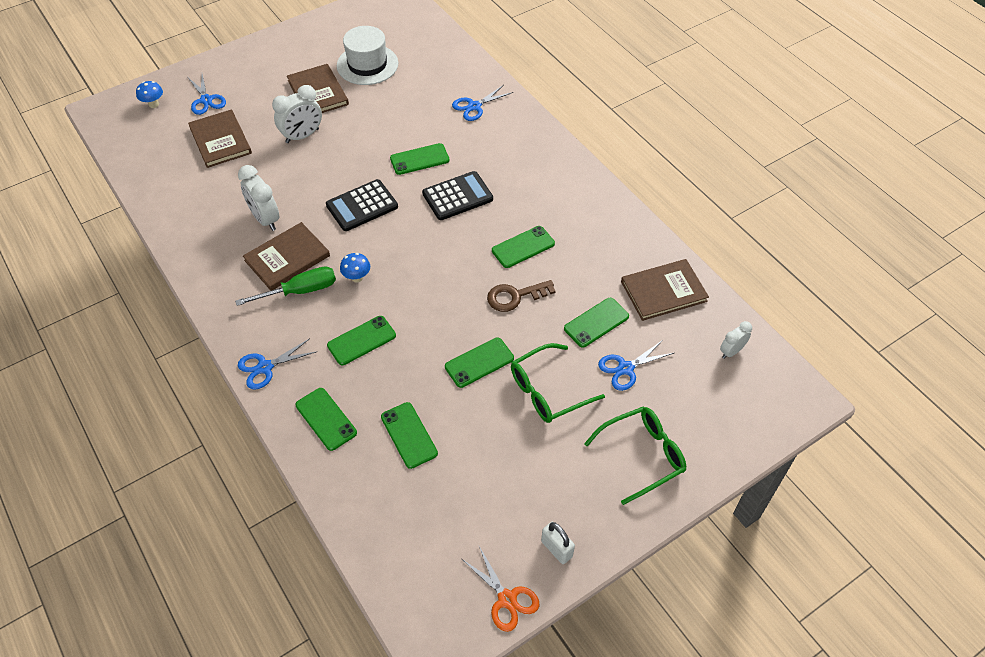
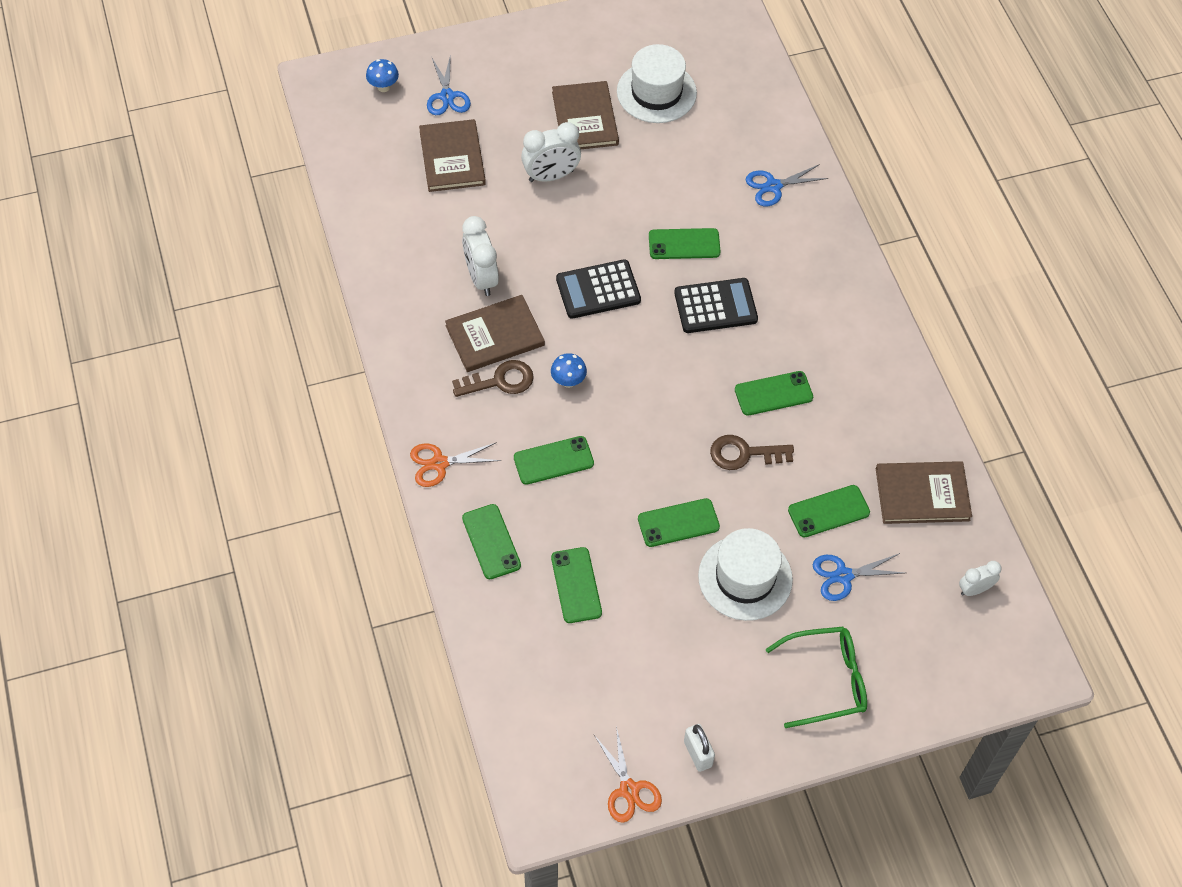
camera: 15 degrees right, 5 degrees up
green screwdriver [235,267,336,306] -> brown key [452,360,534,397]
blue scissors [238,338,317,390] -> orange scissors [410,442,501,487]
green glasses [511,343,605,423] -> white hat [698,528,793,621]

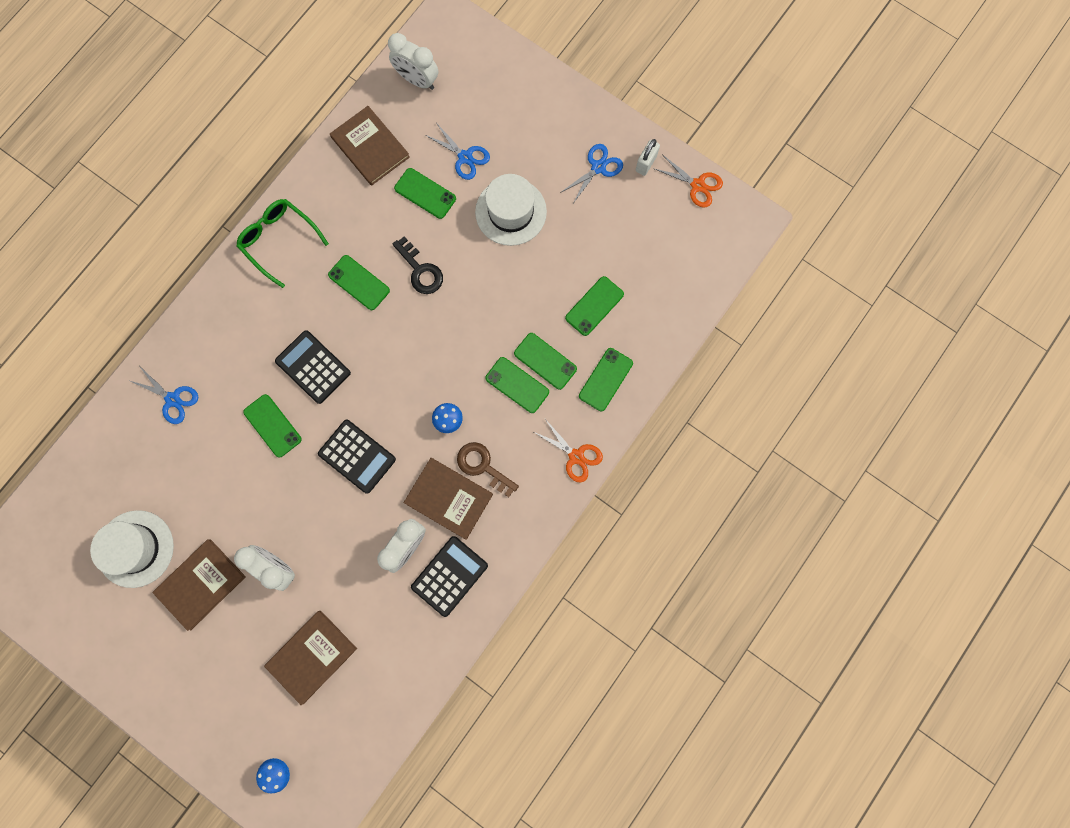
camera: 125 degrees left, 20 degrees up
blue scissors [427,54,471,115] -> blue scissors moved to [560,144,623,205]
orange scissors [594,726,662,823] -> orange scissors turned 90 degrees clockwise [653,155,723,208]
green phone [638,498,720,547] -> green phone moved to [514,333,577,390]
brown key [710,435,794,470] -> black key [392,236,443,294]
green glasses [765,626,867,728] -> green glasses moved to [236,199,329,288]
white clock [959,561,1002,596] -> white clock [388,33,438,90], size x1.68
none -> black calculator [411,536,488,617]

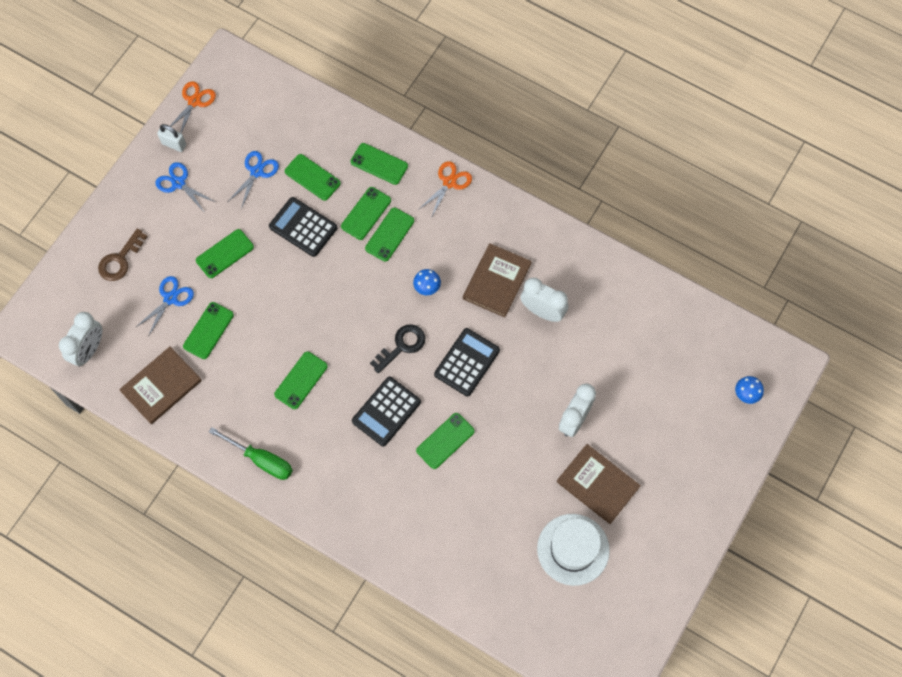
camera: 95 degrees left, 10 degrees down
blue scissors [131,366,198,424] -> blue scissors moved to [228,151,279,209]
green glasses [236,199,329,288] -> green screwdriver [209,427,293,480]
brown book [264,611,357,705] -> none
black key [392,236,443,294] -> black key moved to [370,324,425,373]
black calculator [411,536,488,617] -> black calculator moved to [269,197,338,257]
brown key [457,442,519,497] -> brown key moved to [98,228,148,281]
white hat [475,174,547,246] -> green phone [196,229,254,278]

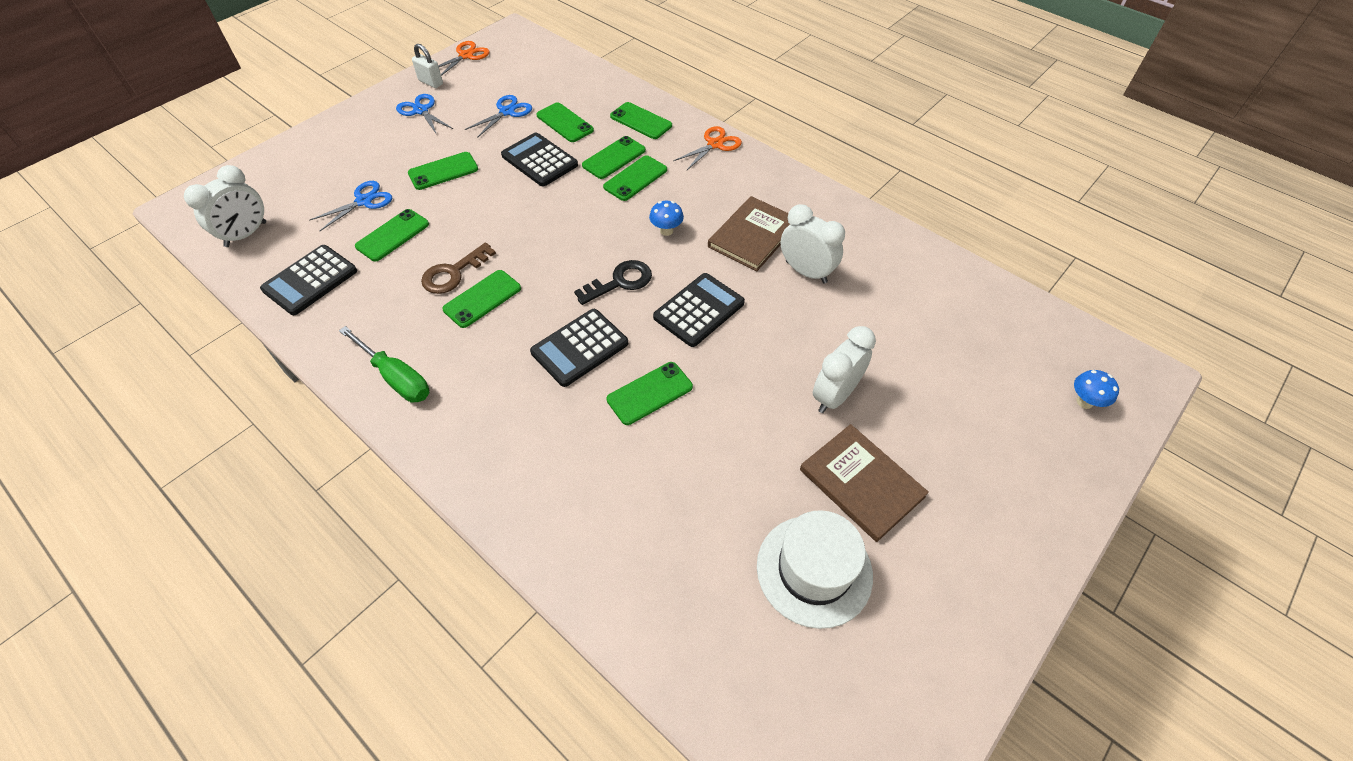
camera: 10 degrees right, 15 degrees down
brown key [98,228,148,281] -> brown key moved to [421,243,496,294]
brown book [119,347,202,424] -> black calculator [260,245,357,315]

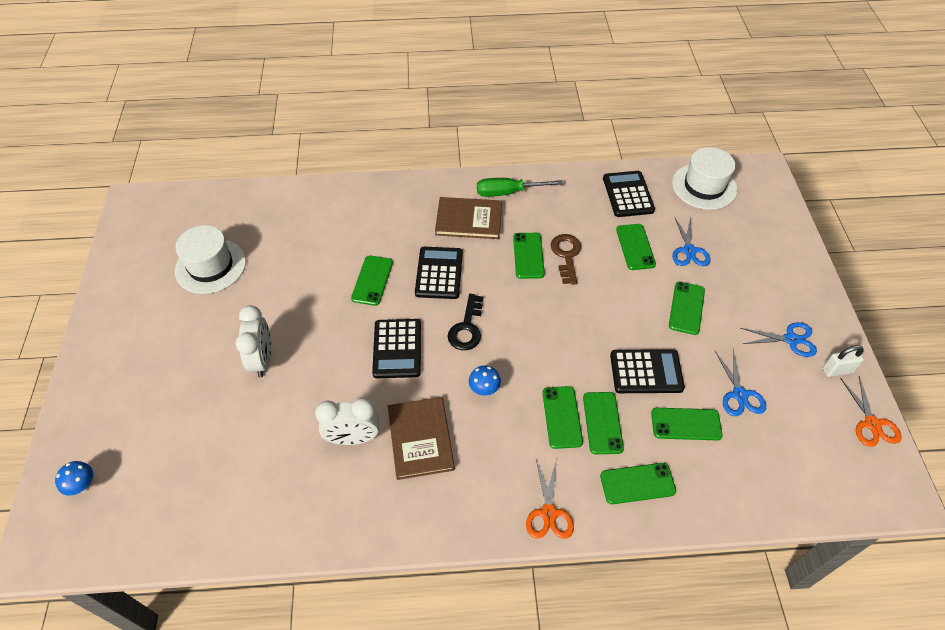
camera: 135 degrees right, 0 degrees up
white clock [184,165,266,247] -> white hat [672,147,737,210]
brown book [800,424,929,542] -> brown book moved to [435,197,502,239]

